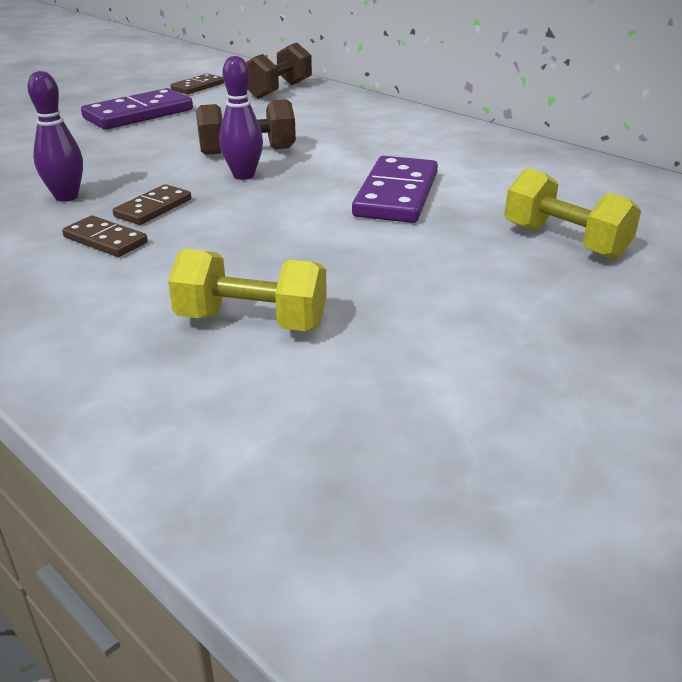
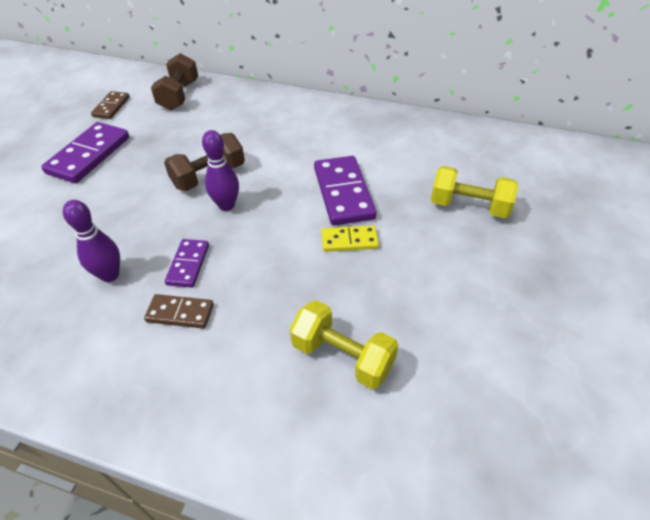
camera: 25 degrees left, 15 degrees up
brown domino [113,184,191,225] -> purple domino [165,239,209,288]
yellow dumbbell [168,249,327,331] -> yellow dumbbell turned 45 degrees clockwise [290,300,399,389]
none -> yellow domino [321,225,379,252]

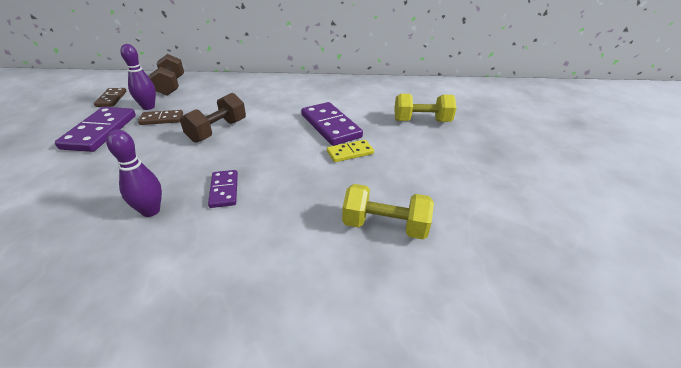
camera: 20 degrees left, 10 degrees down
brown domino [144,294,214,328] -> brown domino moved to [138,110,183,125]
purple bowling pin [202,130,239,211] -> purple bowling pin moved to [120,44,156,110]

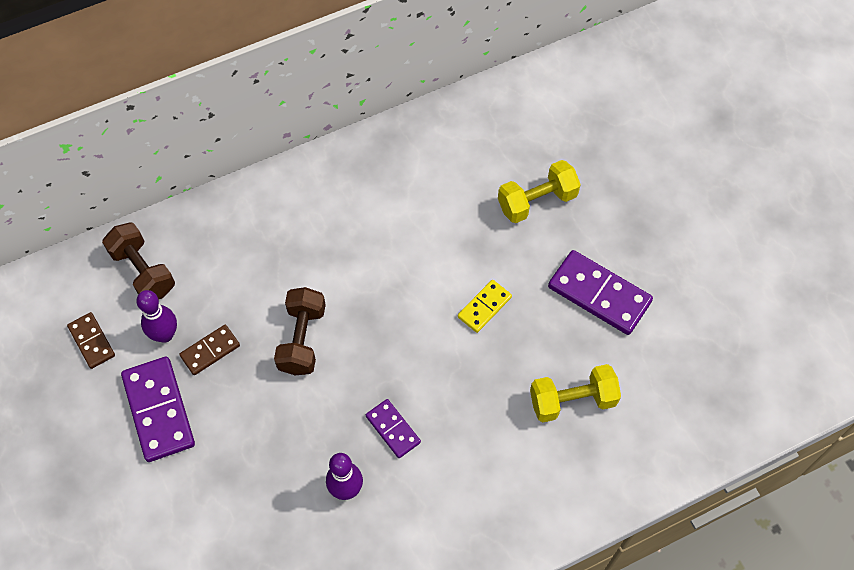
camera: 25 degrees left, 25 degrees up
purple domino [301,102,363,146] -> purple domino moved to [548,250,653,335]

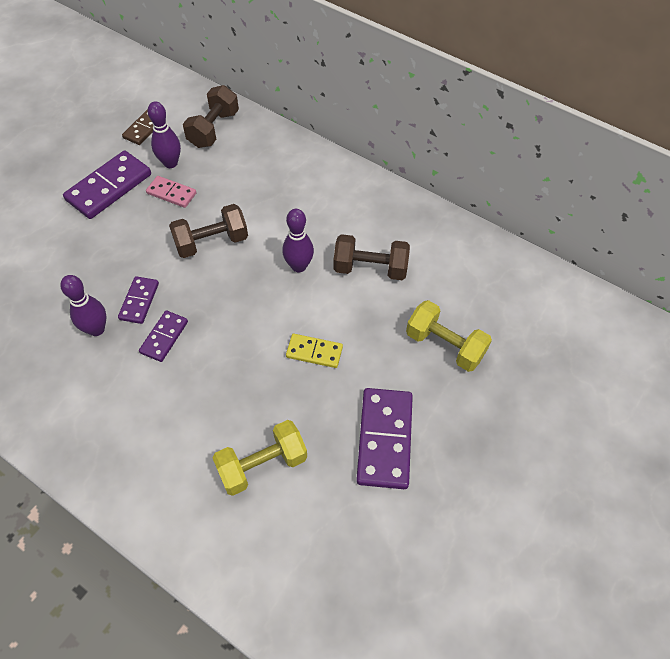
camera: 60 degrees right, 5 degrees down
brown domino [179,325,240,375] -> pink domino [146,176,196,208]
yellow dumbbell [530,364,621,422] -> yellow dumbbell turned 75 degrees counterclockwise [212,420,307,496]
none -> purple domino [118,276,159,324]
none -> purple bowling pin [282,209,314,272]
none -> brown dumbbell [333,234,410,280]

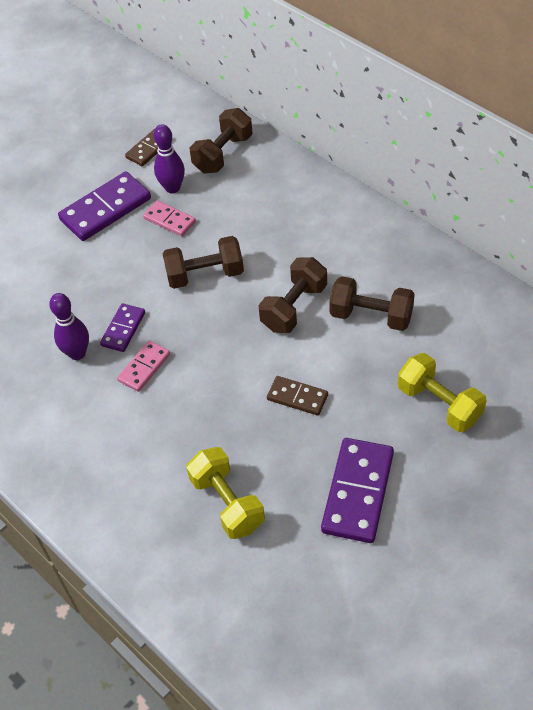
camera: 15 degrees right, 5 degrees down
purple domino [139,310,188,362] -> pink domino [117,341,170,392]
yellow dumbbell [212,420,307,496] -> yellow dumbbell turned 75 degrees clockwise [186,447,265,539]
purple bowling pin [282,209,314,272] -> brown dumbbell [259,257,327,333]
yellow domino [286,334,343,368] -> brown domino [267,376,328,416]

